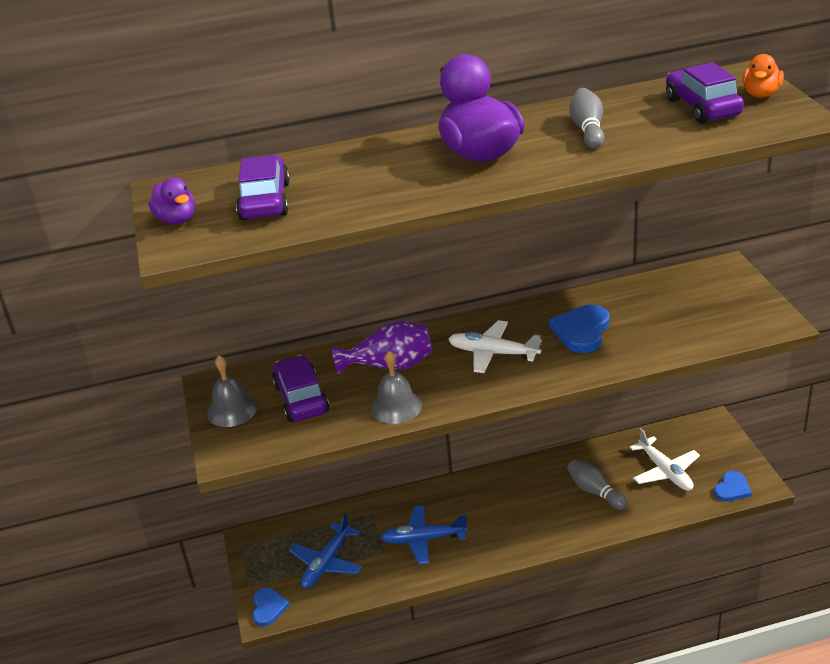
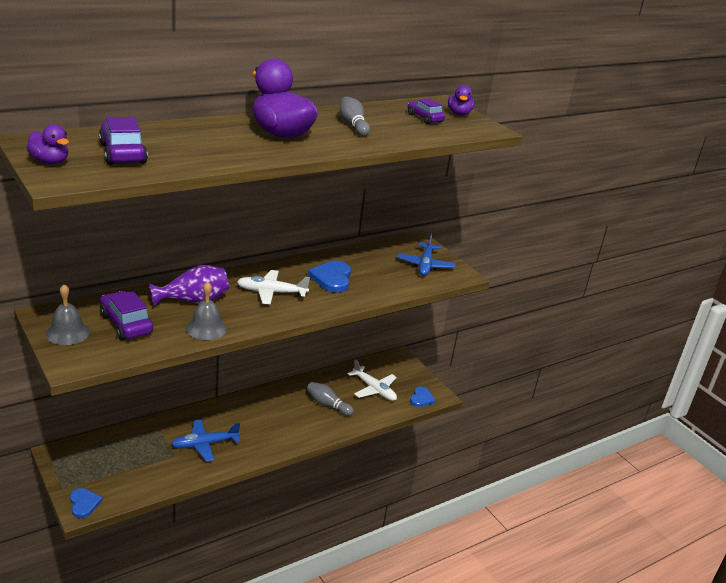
camera: 25 degrees left, 5 degrees down
blue plane [289,513,362,588] -> blue plane moved to [397,233,456,276]
purple car [666,62,744,124] -> purple car [408,99,445,124], size x0.65
orange duck [742,54,784,98] -> purple duck [448,85,474,115]

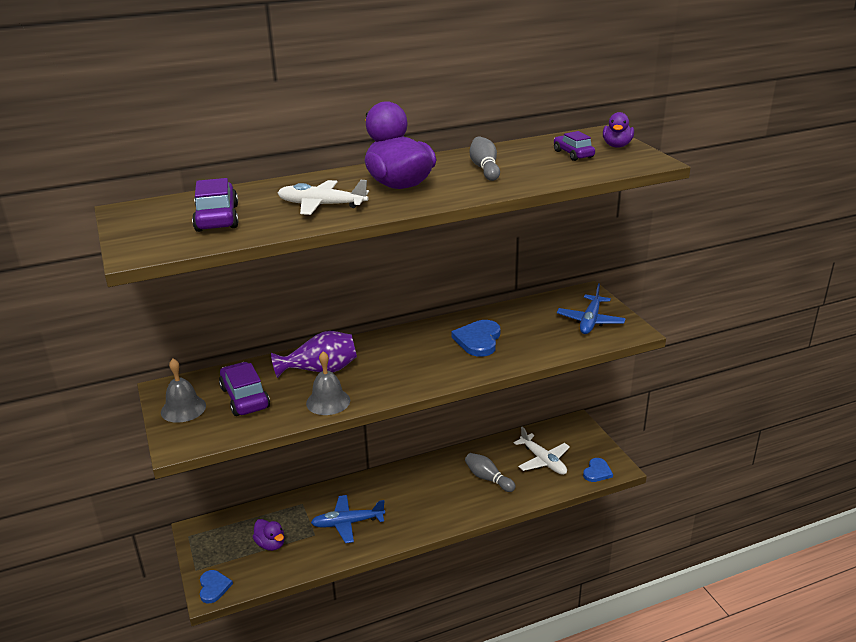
camera: 15 degrees right, 0 degrees up
purple duck [27,124,69,164] -> purple duck moved to [253,519,284,551]
white plane [237,270,310,305] -> white plane moved to [278,180,369,215]

